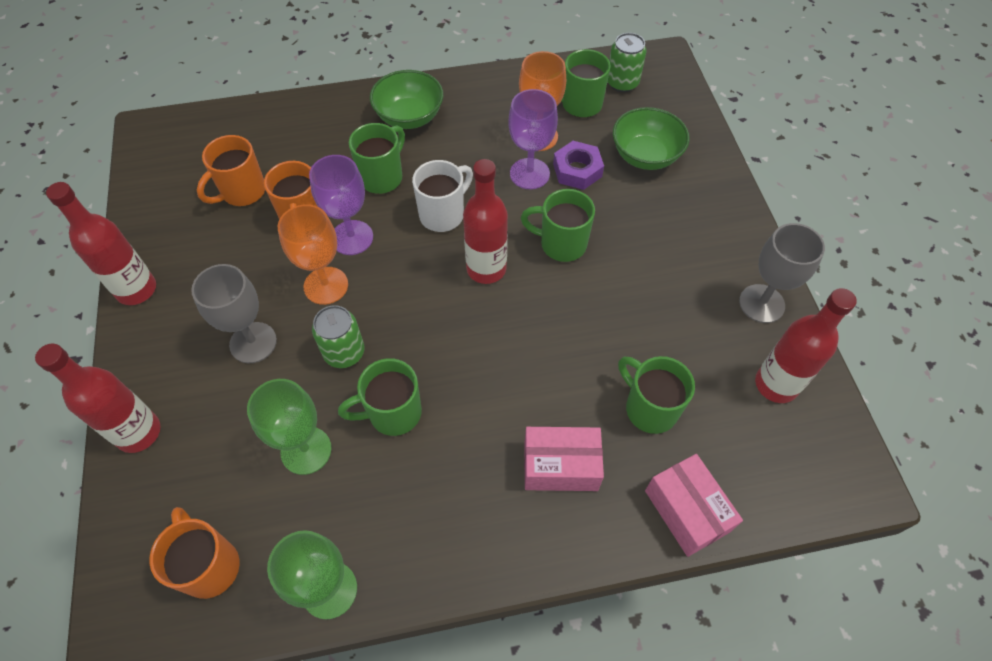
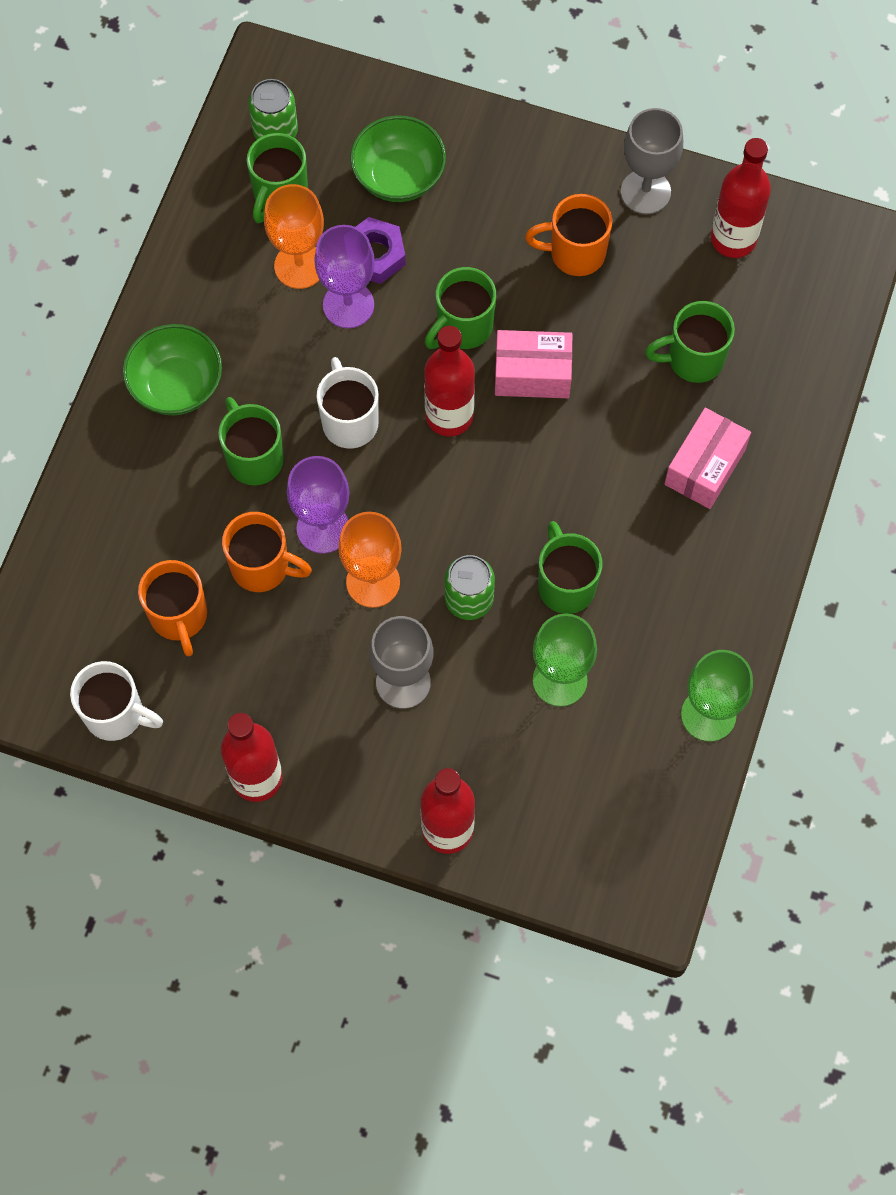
camera: 60 degrees left, 10 degrees up
orange mug [149,507,240,599] -> orange mug moved to [525,194,612,276]
green mug [338,358,422,436] -> green mug turned 150 degrees clockwise [538,521,602,614]
pink box [645,454,743,557] -> pink box moved to [495,330,573,398]
none -> white mug [70,661,163,741]

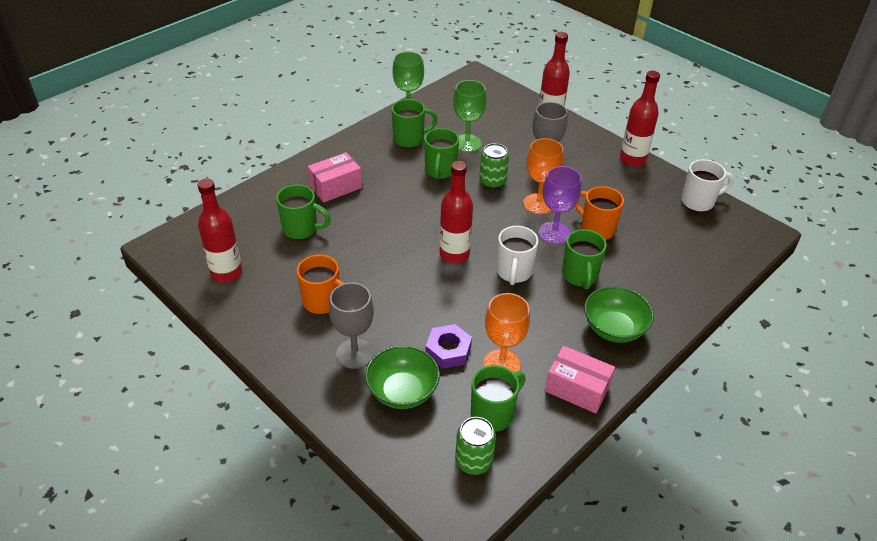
camera: 155 degrees left, 25 degrees down
white mug [70,661,163,741] -> white mug turned 120 degrees clockwise [681,159,734,212]
orange mug [138,560,207,657] -> none
purple goblet [314,225,375,328] -> none
green mug [425,267,496,349] -> green mug moved to [392,99,438,148]
pink box [495,330,573,398] -> pink box moved to [545,346,615,414]
grey goblet [621,108,683,215] -> grey goblet moved to [329,282,374,369]

